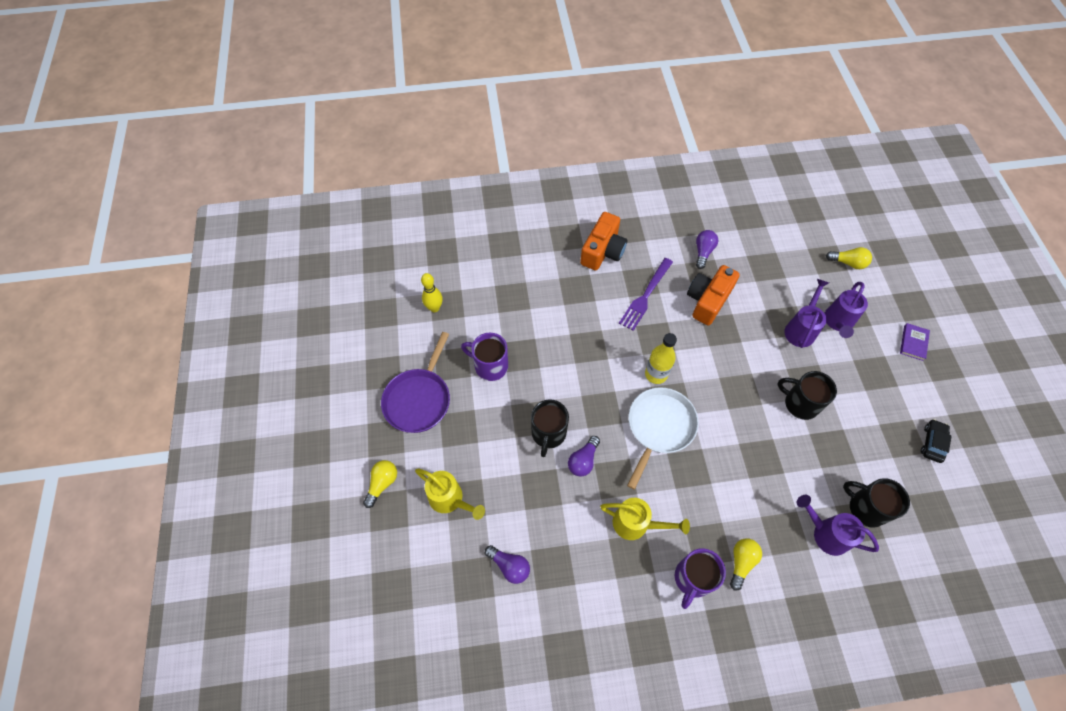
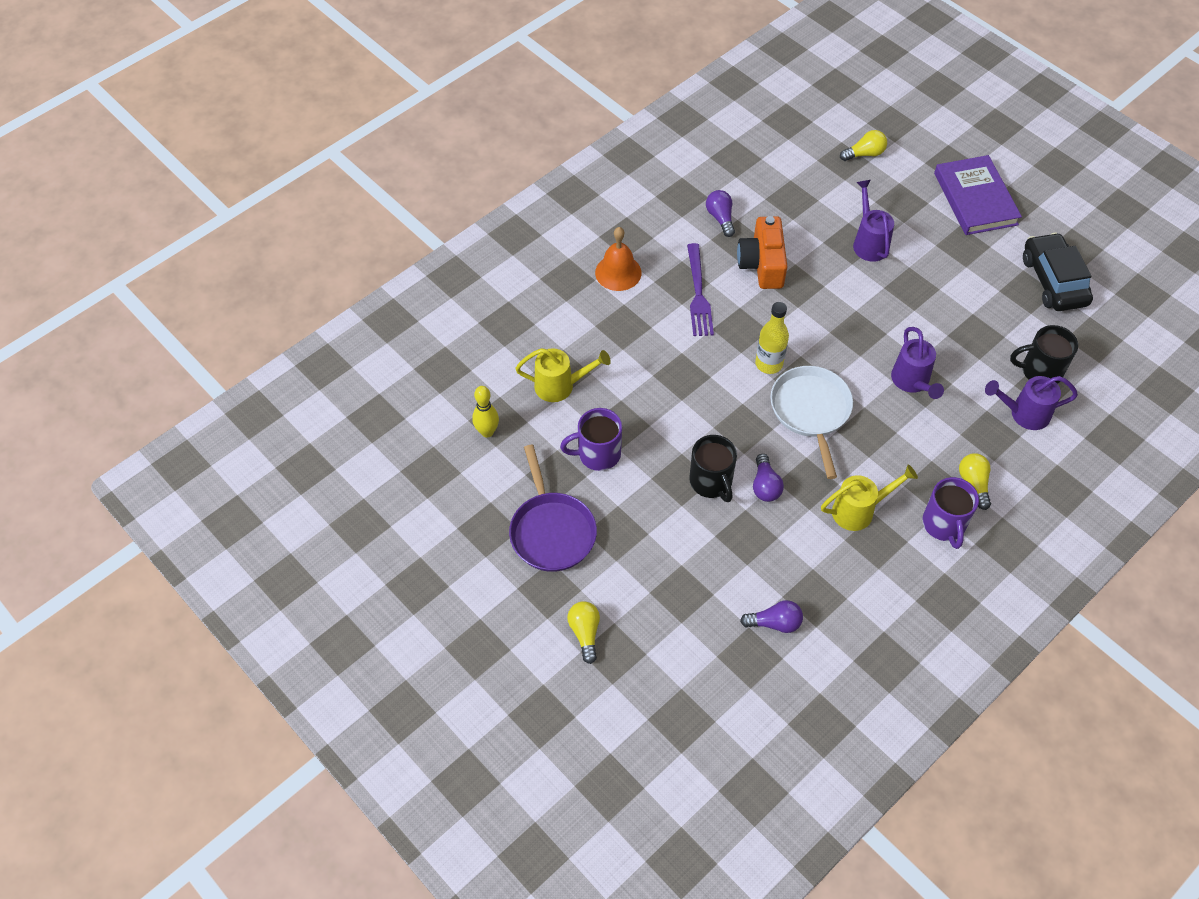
camera: 35 degrees left, 5 degrees down
yellow watering can [415,468,485,520] -> yellow watering can moved to [515,348,611,402]
orange camera [580,212,627,270] -> orange bell [595,227,642,291]
black mug [777,371,837,420] -> none
purple watering can [824,282,868,338] -> purple watering can moved to [891,327,944,399]
purple book [900,323,930,361] -> purple book [934,155,1022,235], size x2.17
black car [920,419,952,463] -> black car [1023,233,1093,311], size x1.90

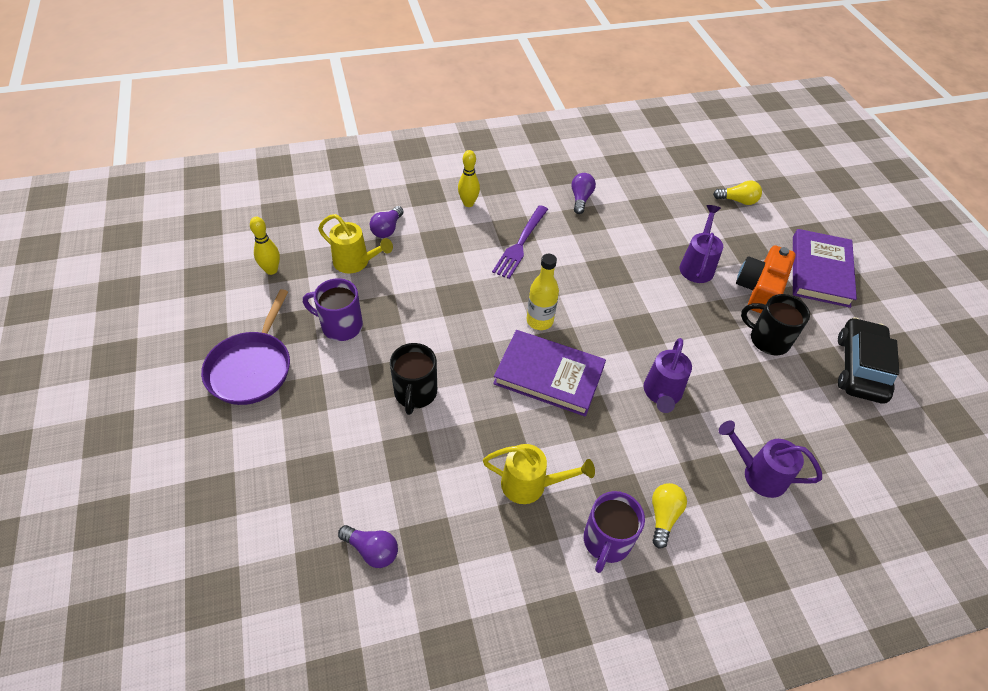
camera: 25 degrees right, 5 degrees down
yellow light bulb [567,601,600,664] -> none
orange bell [595,227,642,291] -> yellow bowling pin [458,150,480,207]
orange camera [737,216,788,289] -> orange camera moved to [736,245,796,313]
purple light bulb [753,454,784,502] -> purple light bulb moved to [370,206,404,238]
white pan [770,366,853,479] -> purple book [493,330,606,417]
black mug [1010,325,1078,384] -> black mug moved to [741,294,810,355]

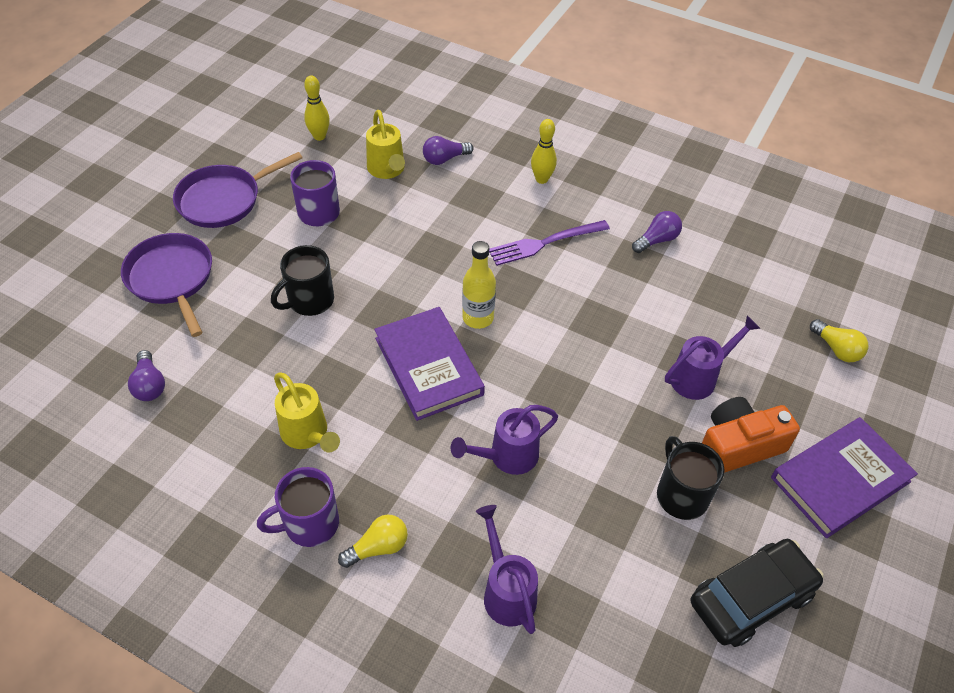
camera: 45 degrees right, 0 degrees up
none -> purple pan [121,233,212,337]

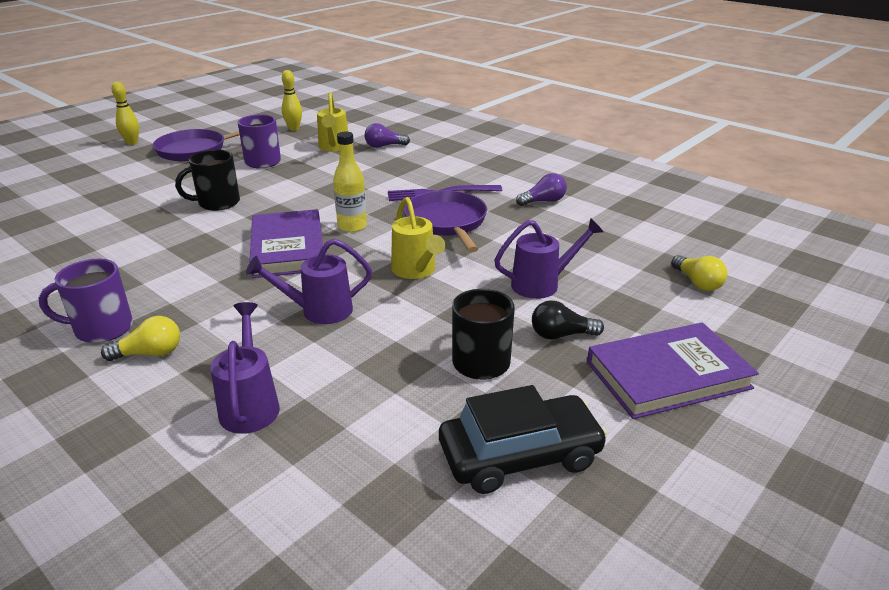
camera: 15 degrees right, 20 degrees down
purple pan [121,233,212,337] -> purple pan moved to [404,191,487,252]
purple light bulb [128,350,165,401] -> none
yellow watering can [274,372,340,452] -> yellow watering can moved to [391,197,445,279]
yellow bowling pin [531,119,557,184] -> yellow bowling pin moved to [112,82,139,145]
orange camera [702,397,800,473] -> black light bulb [532,300,604,340]

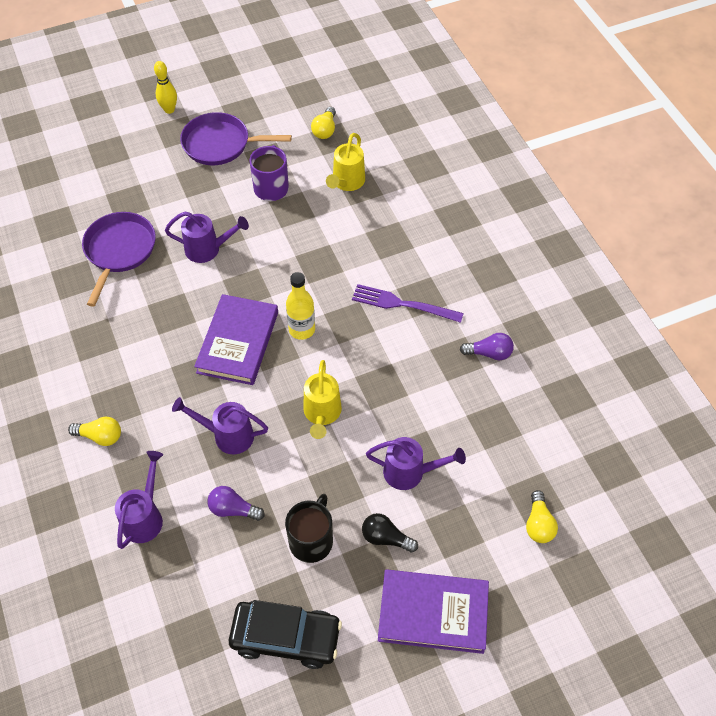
camera: 25 degrees right, 25 degrees up
purple mug [39,259,133,343] -> none
black mug [175,149,240,211] -> purple watering can [165,212,249,263]
yellow bowling pin [282,70,302,131] -> yellow light bulb [311,107,336,139]
purple light bulb [365,123,410,148] -> purple light bulb moved to [207,486,265,521]
purple pan [404,191,487,252] -> purple pan moved to [82,212,156,307]

